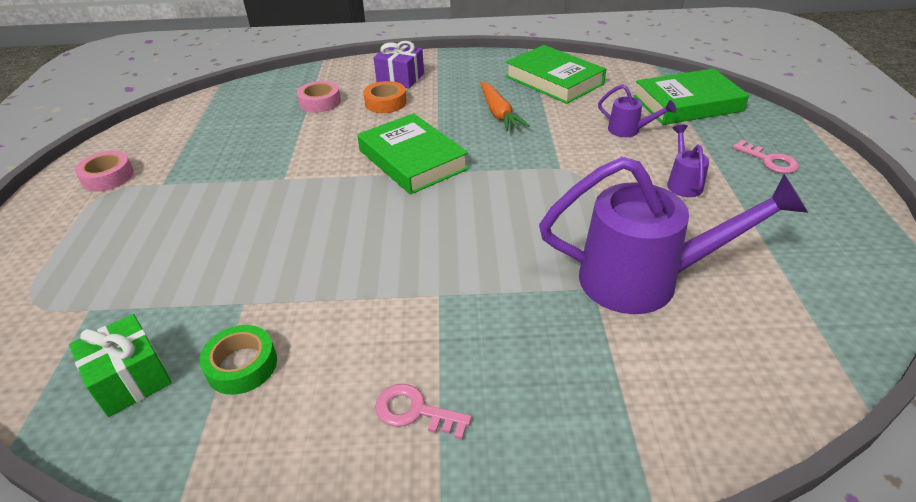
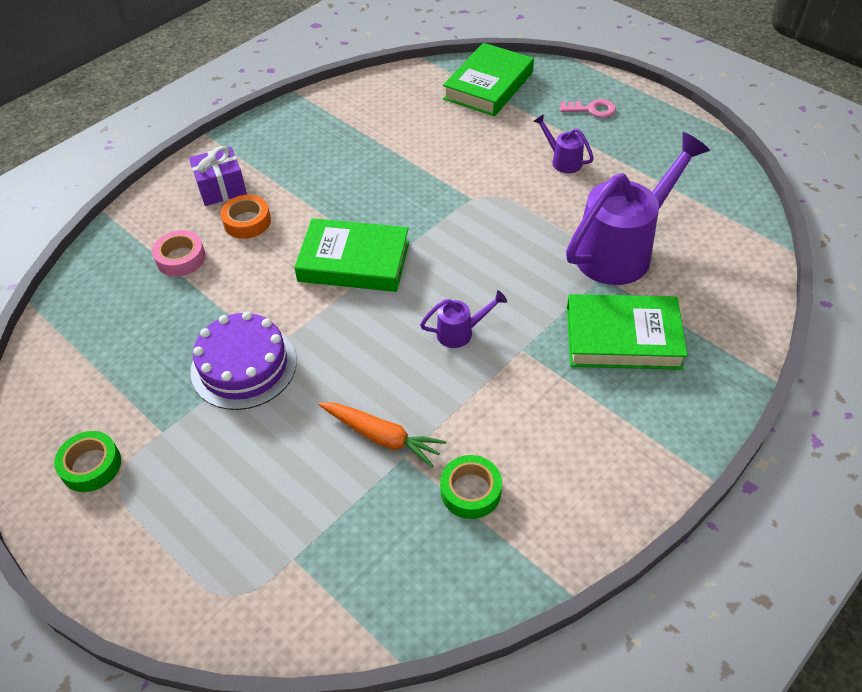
camera: 45 degrees left, 10 degrees up
green gift [69,314,172,417] -> none
pink tape [75,151,134,191] -> green tape [54,431,121,492]
pink key [375,384,472,440] -> none
orange carrot [480,81,530,131] -> orange carrot moved to [318,403,446,467]
green book [506,45,606,104] -> green book moved to [567,294,688,370]
purple watering can [598,84,676,137] -> purple watering can moved to [420,290,507,348]
none -> purple cake [190,311,297,410]

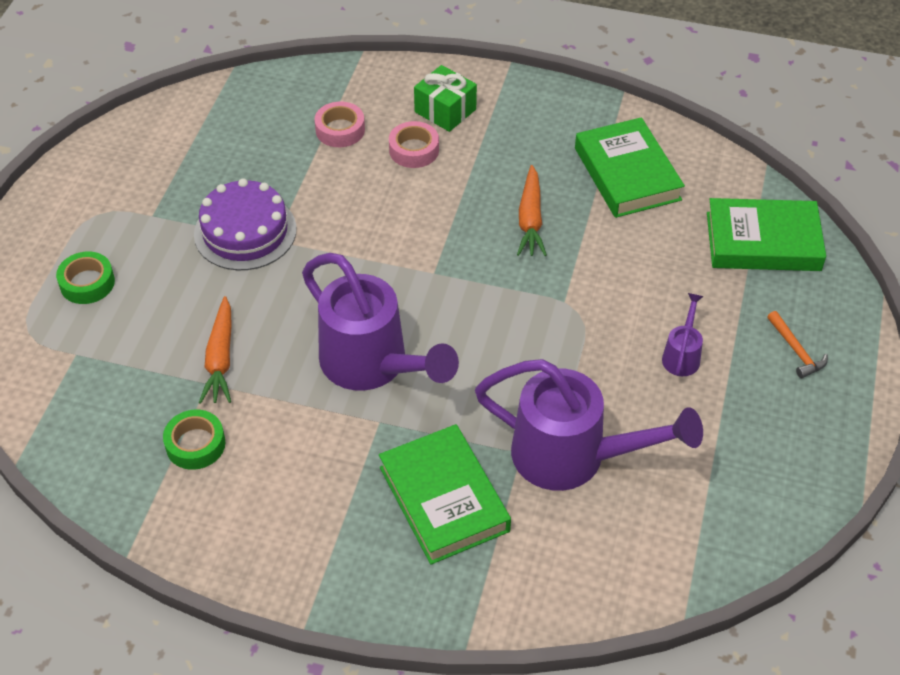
camera: 60 degrees right, 0 degrees up
green tape [54,431,121,492] -> green tape moved to [56,252,115,304]
purple gift [189,146,247,206] -> green gift [414,65,477,132]
orange tape [220,195,271,239] -> pink tape [389,121,439,168]
green book [294,218,409,292] -> green book moved to [575,117,685,218]
purple watering can [420,290,507,348] -> purple watering can [302,253,459,391], size x2.28
pink key [560,99,616,118] -> orange hammer [767,311,828,378]
none -> orange carrot [517,165,547,256]

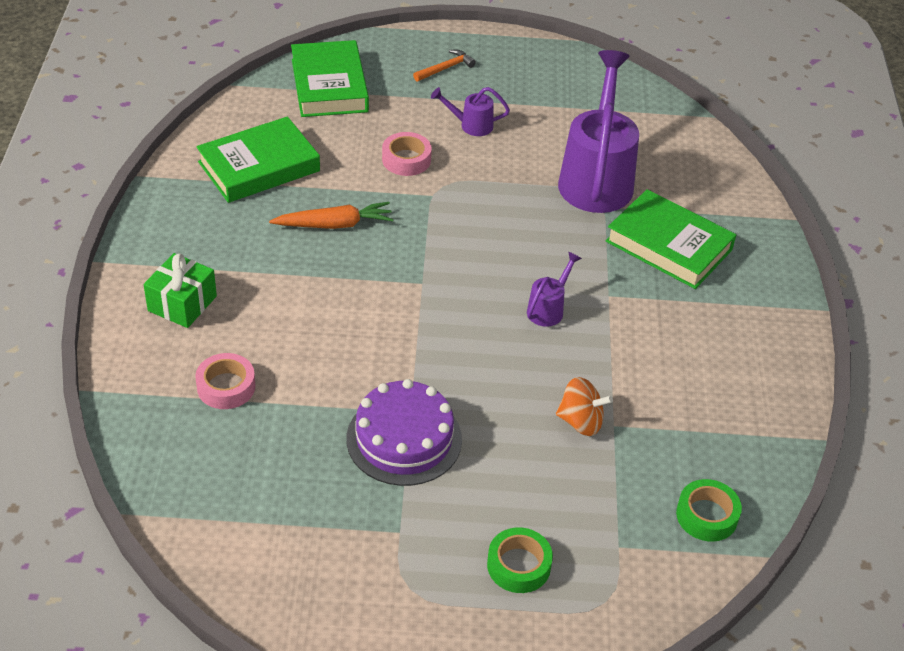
camera: 105 degrees left, 5 degrees down
green tape [163,410,225,470] -> green tape moved to [676,479,742,542]
orange carrot [199,296,232,404] -> orange spinning top [556,377,613,436]
purple watering can [302,253,459,391] -> purple watering can [527,252,582,327], size x0.44
green book [379,424,511,565] -> green book turned 75 degrees clockwise [606,189,736,289]
pink tape [389,121,439,168] -> pink tape moved to [382,132,432,176]

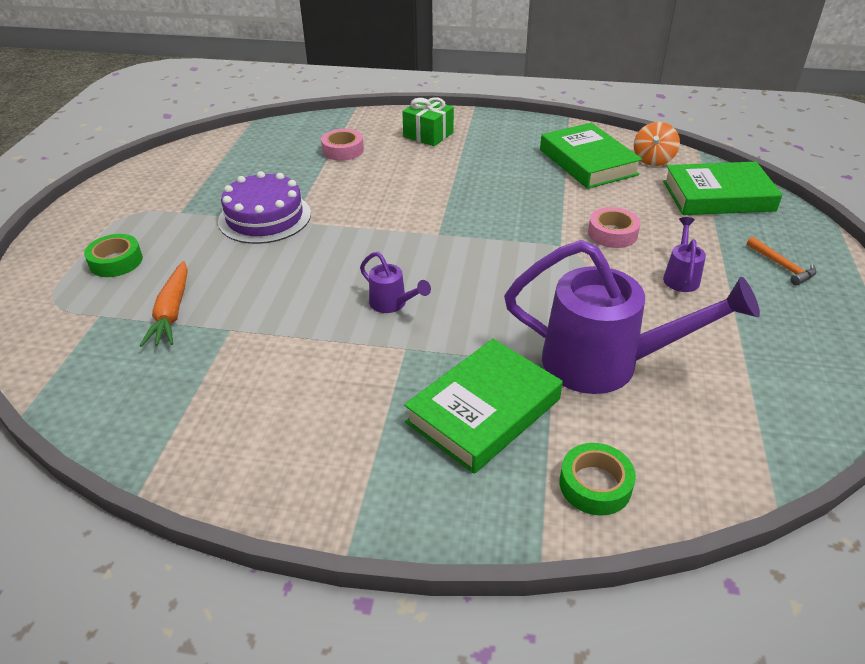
camera: 100 degrees right, 5 degrees down
orange carrot [269,202,394,229] -> orange carrot moved to [140,261,188,347]
orange spinning top [556,377,613,436] -> orange spinning top moved to [634,122,680,166]
green tape [676,479,742,542] -> green tape moved to [560,443,636,516]

